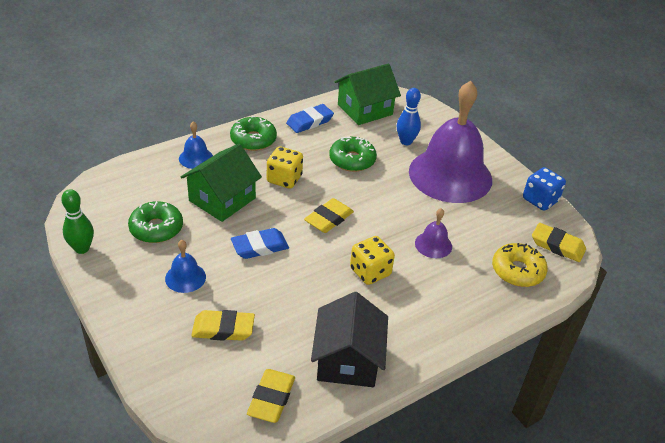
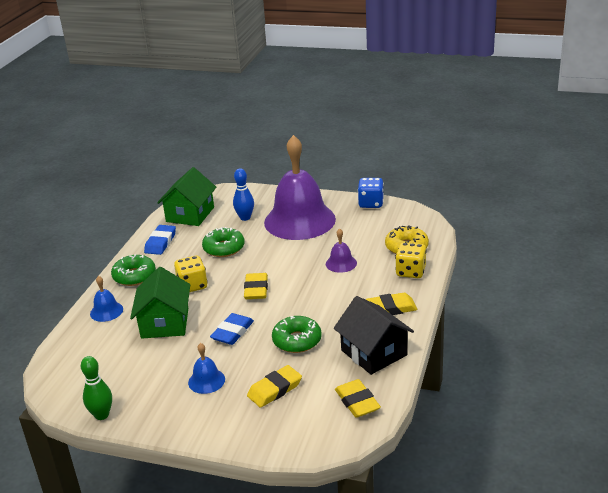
camera: 35 degrees left, 10 degrees down
green donut [128,201,183,243] -> green donut moved to [272,316,322,353]
yellow dice [350,236,395,285] -> yellow dice moved to [395,242,427,278]
yellow eraser [532,223,586,262] -> yellow eraser moved to [366,293,417,315]

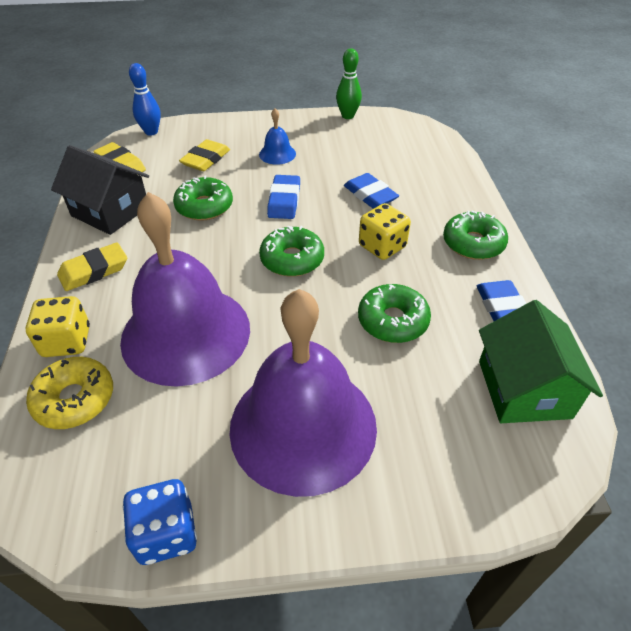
camera: 155 degrees right, 15 degrees up
blue bell [90,276,123,322] -> none
green house [130,267,190,339] -> blue eraser [344,173,399,209]
blue bowling pin [233,168,254,221] -> blue bowling pin moved to [129,63,161,136]
yellow eraser [244,273,268,299] -> green donut [259,226,324,277]
purple bell [326,228,357,273] -> purple bell [120,192,250,387], size x2.47

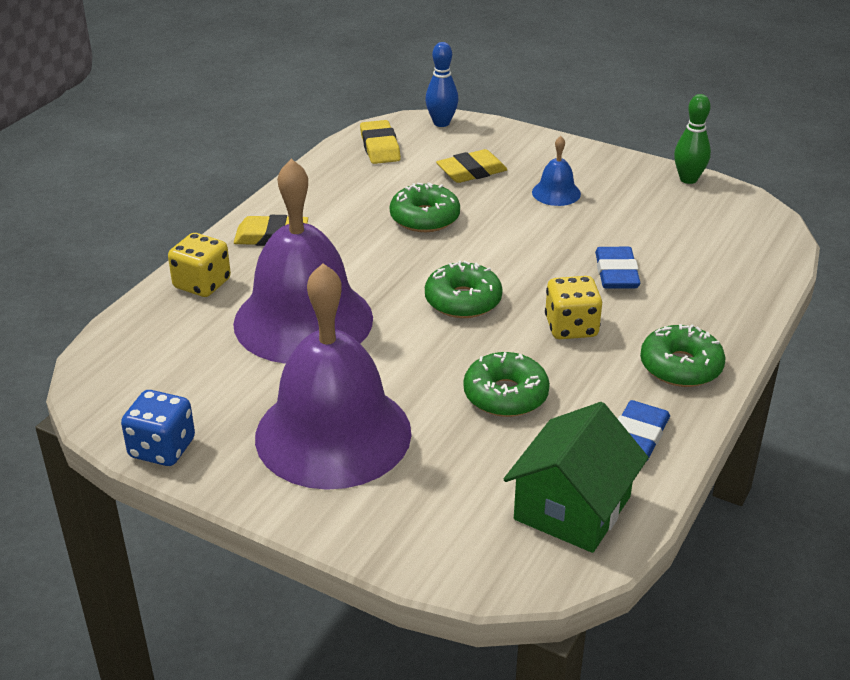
camera: 35 degrees right, 10 degrees down
yellow donut [26,357,113,429] -> none
black house [51,145,149,235] -> none
blue eraser [267,175,300,219] -> none

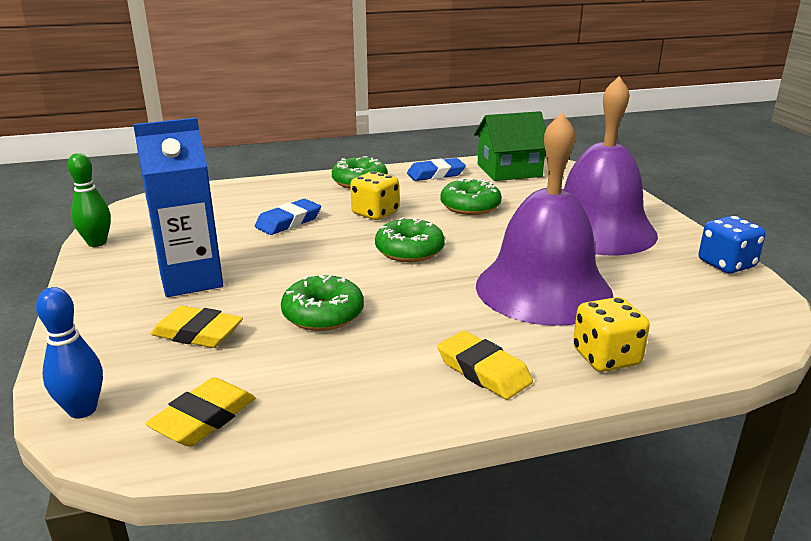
camera: 135 degrees left, 10 degrees down
blue bell [532,136,581,206] -> blue carton [133,118,223,297]

